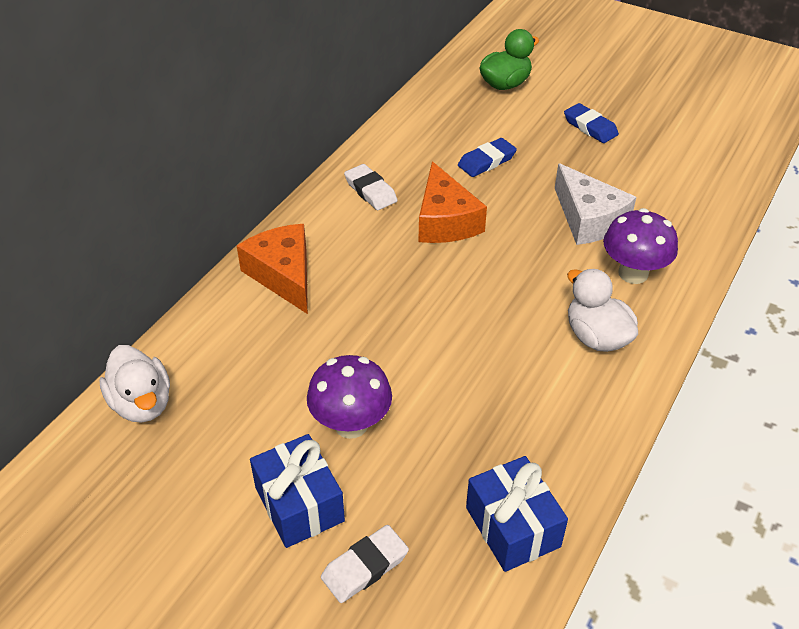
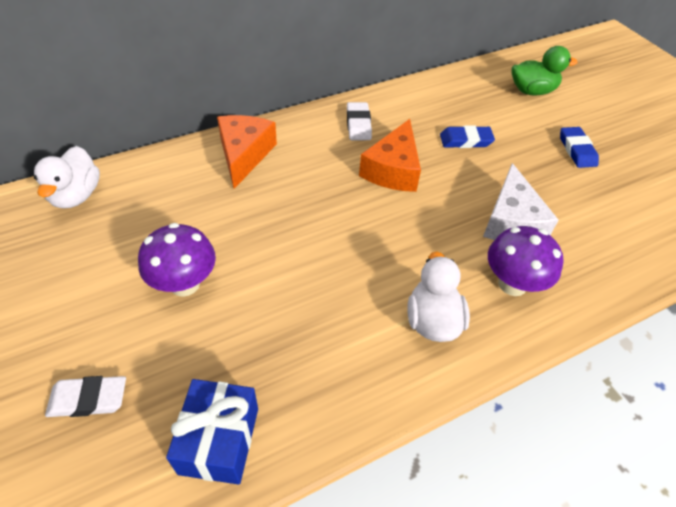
camera: 30 degrees right, 5 degrees up
blue gift [250,434,345,548] -> none

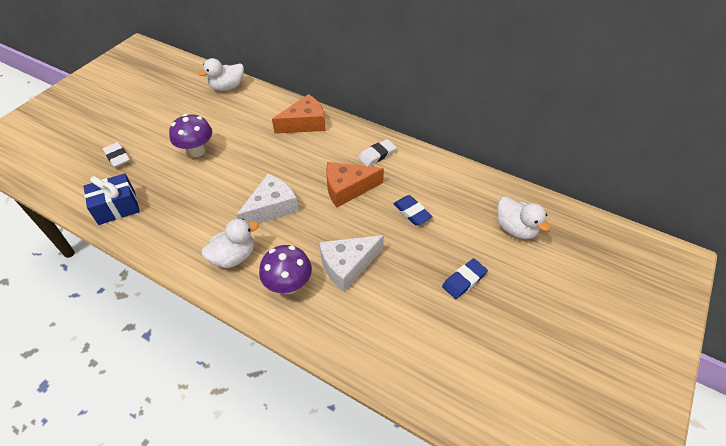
camera: 60 degrees right, 0 degrees up
green duck [511,46,577,96] -> white duck [497,197,551,239]
none -> white cheese [237,174,299,223]

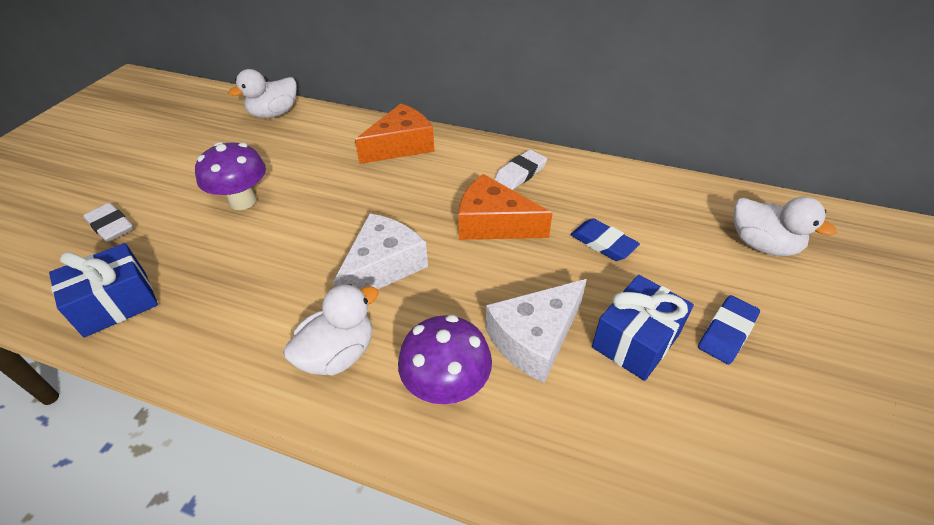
camera: 10 degrees left, 5 degrees down
orange cheese [326,162,384,207] -> orange cheese turned 45 degrees clockwise [458,174,552,240]
none -> blue gift [592,275,694,381]

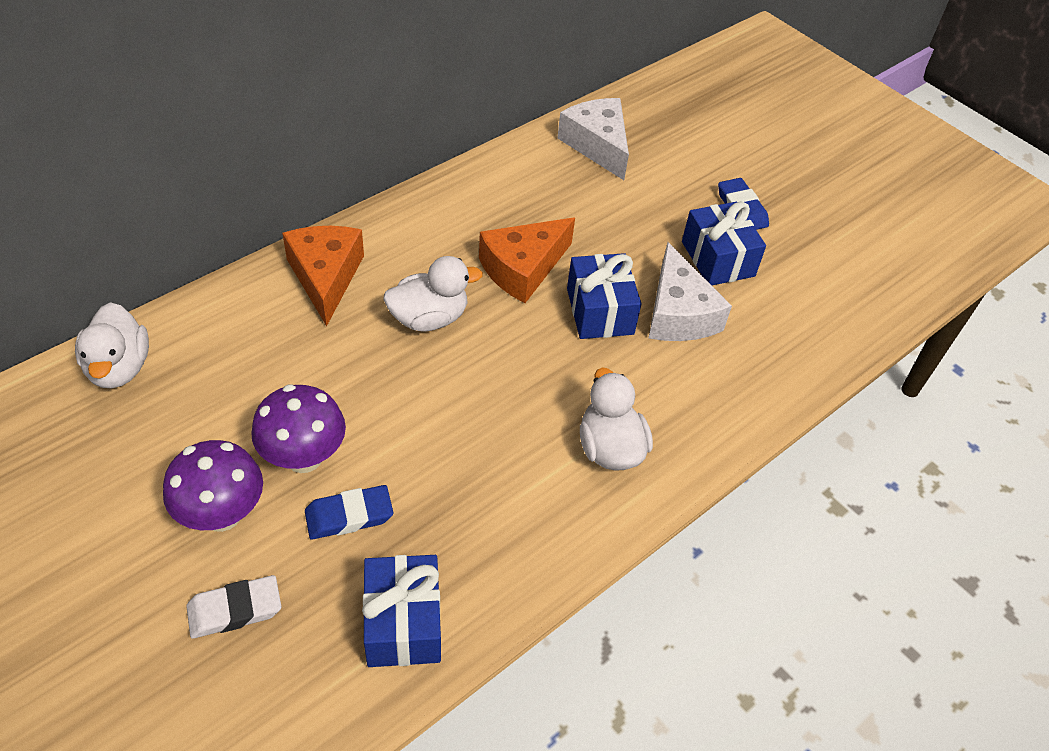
camera: 65 degrees left, 5 degrees up
white cheese [333,213,428,290] -> white cheese moved to [557,98,629,180]
purple mushroom [398,315,492,405] -> purple mushroom moved to [163,440,263,532]
white eraser [494,150,547,190] -> none
blue eraser [570,218,640,261] -> blue eraser moved to [305,485,393,539]
white duck [733,196,837,256] -> white duck moved to [383,256,483,332]
none -> blue gift [567,253,641,339]

